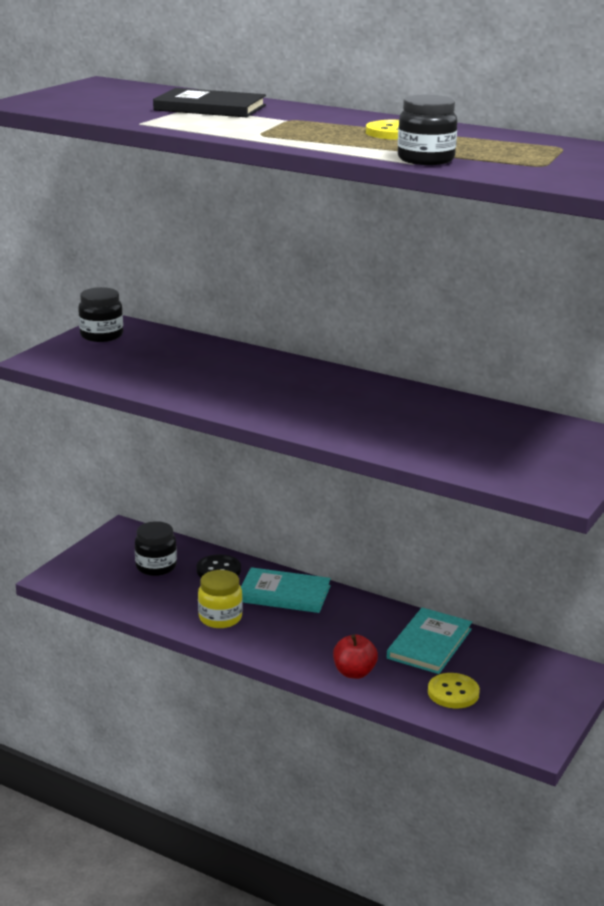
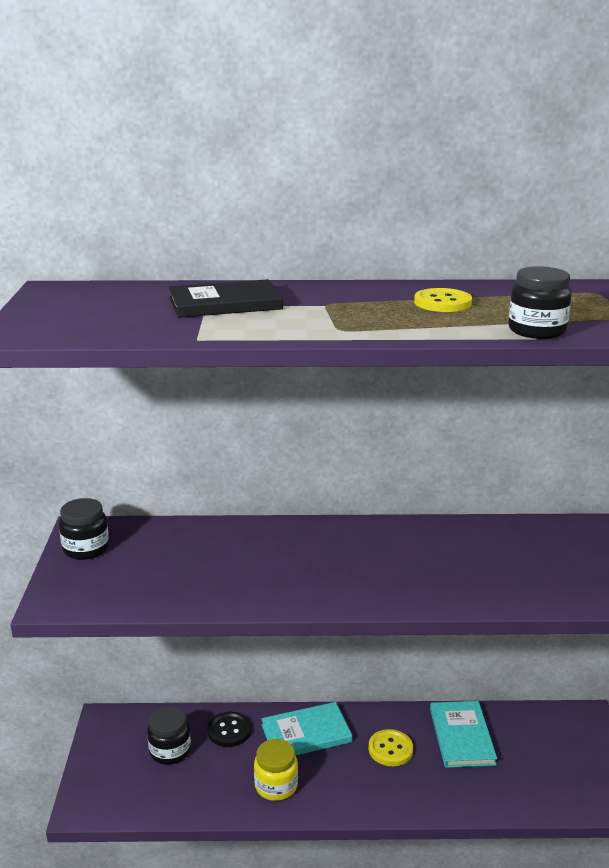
camera: 30 degrees left, 0 degrees up
red apple [333,634,378,679] -> none
yellow button [428,673,480,708] -> yellow button moved to [369,729,413,766]

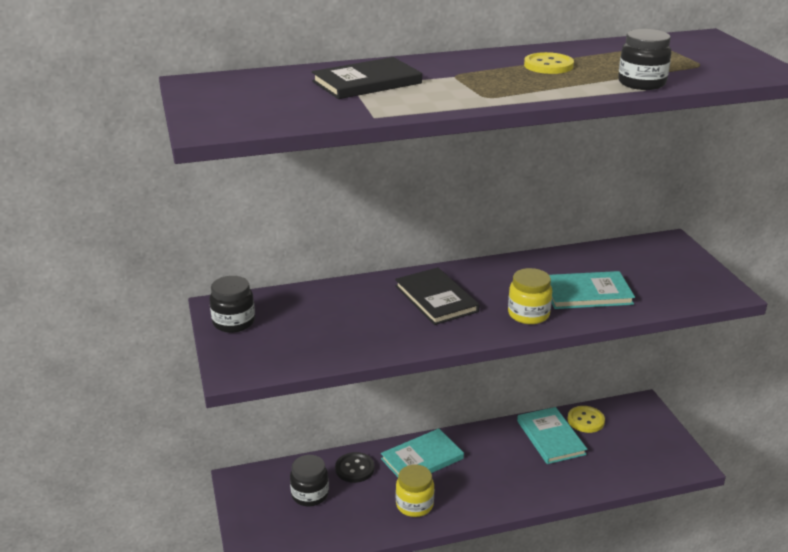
camera: 15 degrees left, 5 degrees up
yellow button [369,729,413,766] -> yellow button moved to [568,406,605,433]
none -> black book [395,267,479,325]
none -> yellow jar [508,268,552,324]
none -> turquoise book [549,271,635,309]

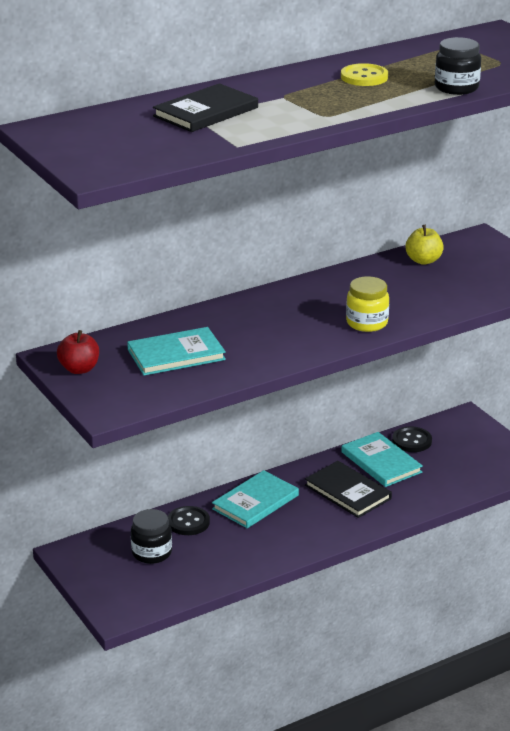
camera: 15 degrees left, 0 degrees up
black jar [209,276,255,333] -> red apple [57,330,99,374]
black book [395,267,479,325] -> black book moved to [305,461,392,518]
yellow jar [396,464,434,517] -> none
turquoise book [549,271,635,309] -> turquoise book moved to [127,327,226,375]
yellow button [568,406,605,433] -> black button [392,426,432,452]
none -> yellow apple [405,225,444,265]

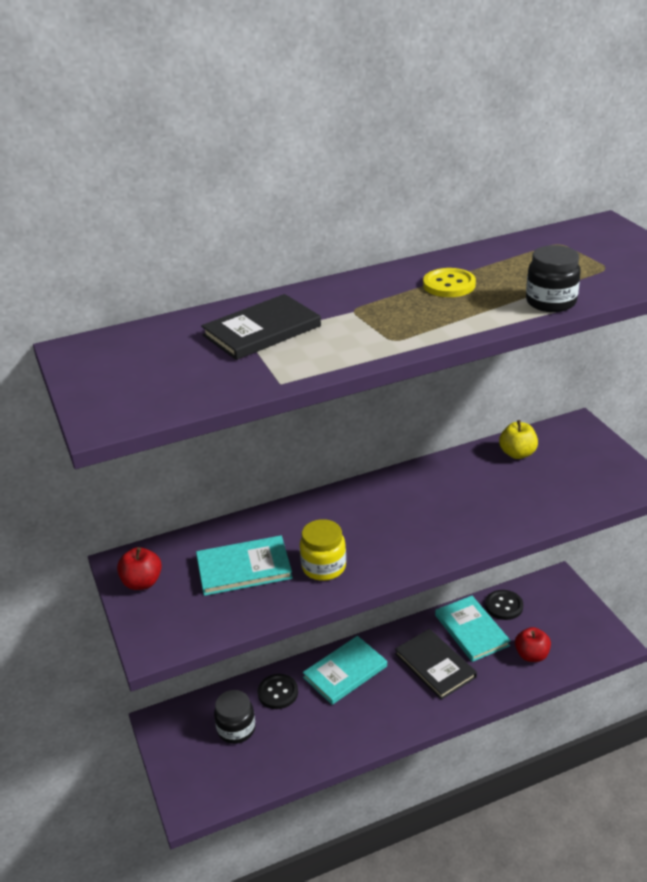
camera: 10 degrees right, 5 degrees up
yellow jar [346,276,389,332] -> yellow jar moved to [300,519,346,581]
none -> red apple [515,627,551,662]

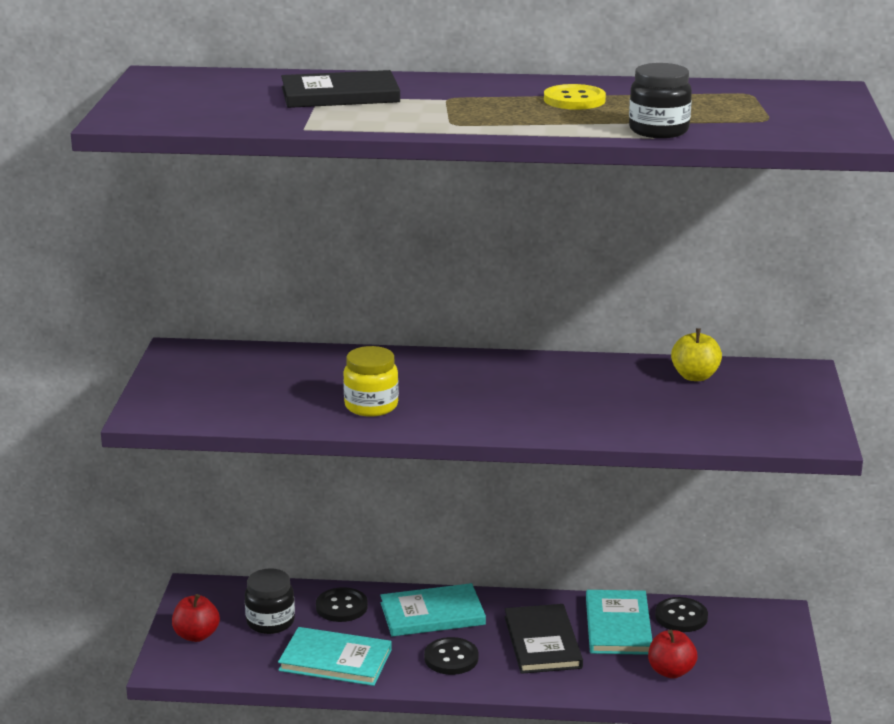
camera: 25 degrees right, 10 degrees down
red apple [117,547,162,590] -> red apple moved to [172,594,220,642]
turquoise book [196,536,293,596] -> turquoise book moved to [278,627,392,686]
none -> black button [424,637,478,675]

